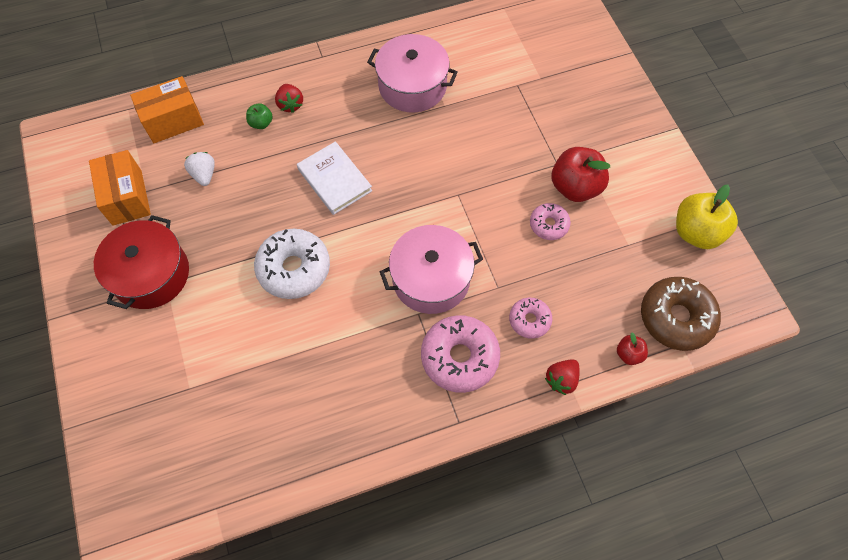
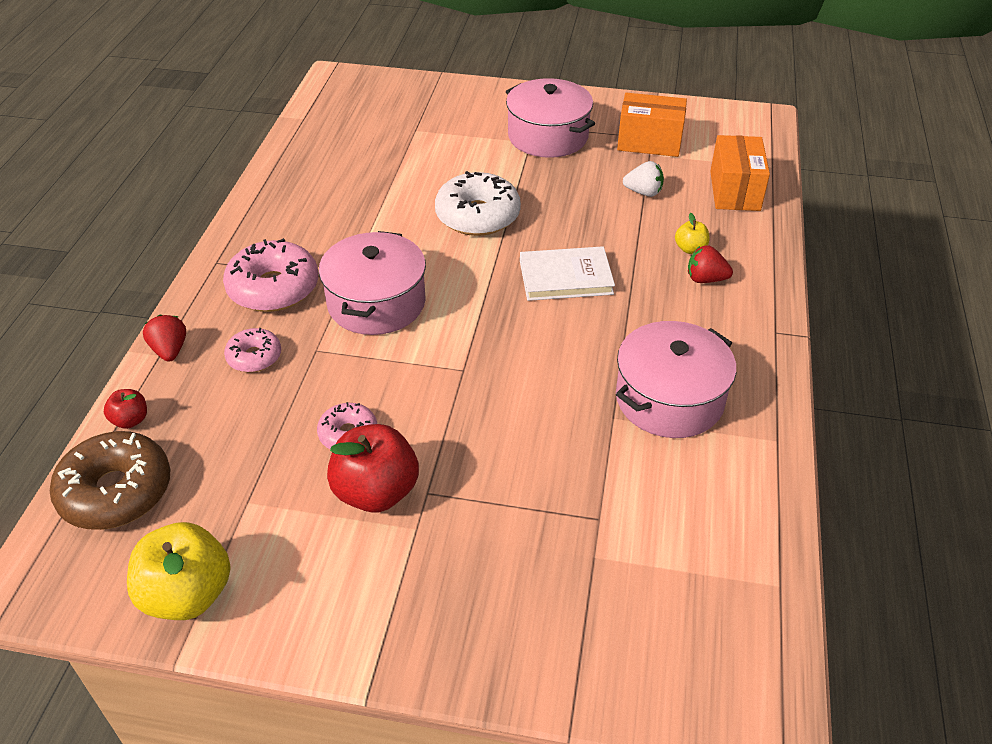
camera: 120 degrees right, 20 degrees down
red pot [94,215,189,309] -> pink pot [506,78,595,158]
green apple [246,104,273,129] -> yellow apple [675,213,709,254]

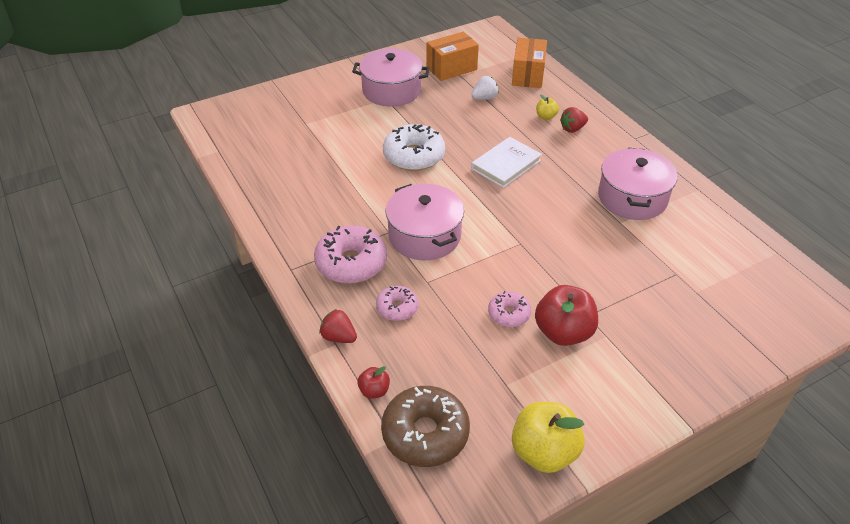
camera: 40 degrees left, 0 degrees up
orange box [710,135,770,211] -> orange box turned 45 degrees clockwise [512,38,547,88]

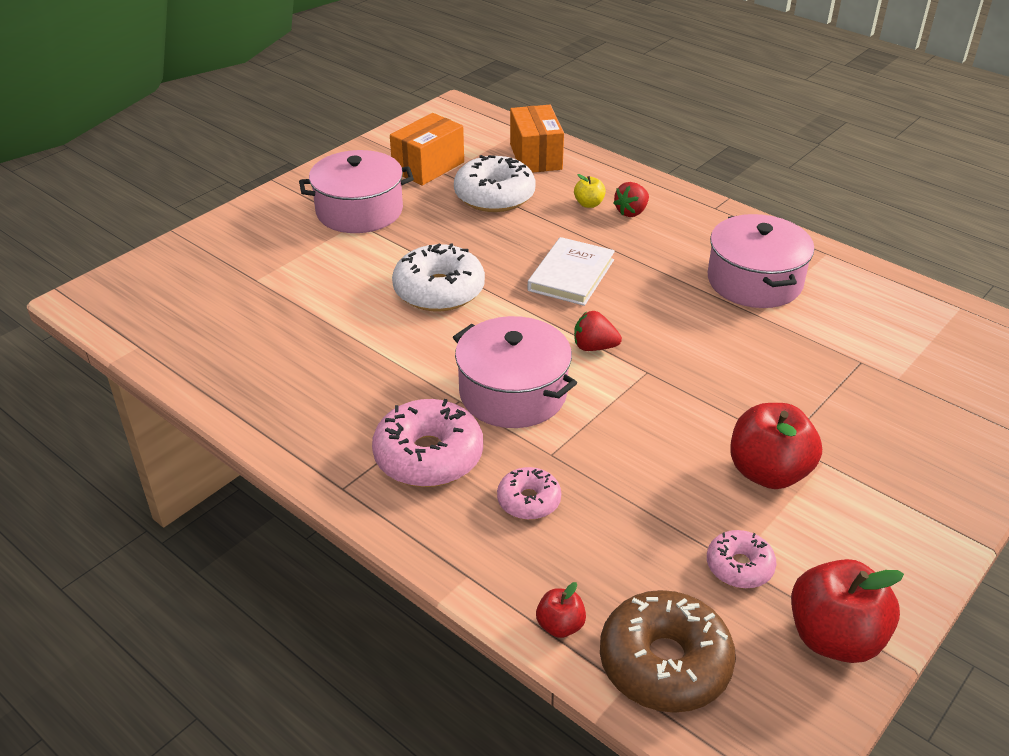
camera: 20 degrees left, 5 degrees down
red strawberry [320,309,357,343] -> red strawberry moved to [574,311,622,351]
white strawberry [471,76,499,100] -> white donut [454,155,536,212]
pink donut [488,291,531,327] -> pink donut moved to [707,530,776,589]
yellow apple [512,402,585,473] -> red apple [791,559,904,663]

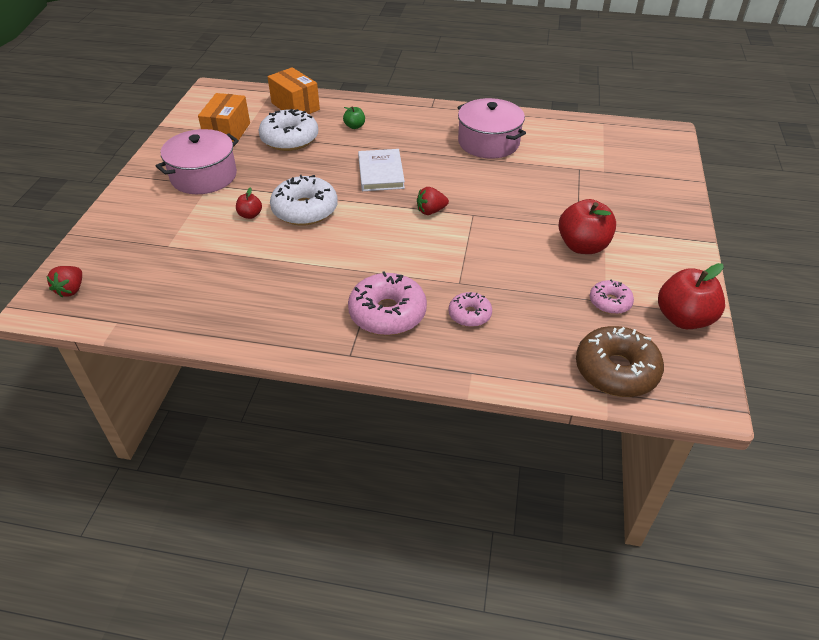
camera: 30 degrees left, 5 degrees up
pink pot [453,316,577,428] -> none
red apple [536,582,586,638] -> red apple moved to [236,187,262,219]
yellow apple [574,174,606,208] -> green apple [343,106,365,129]
red strawberry [613,182,649,217] -> red strawberry moved to [46,266,82,297]

